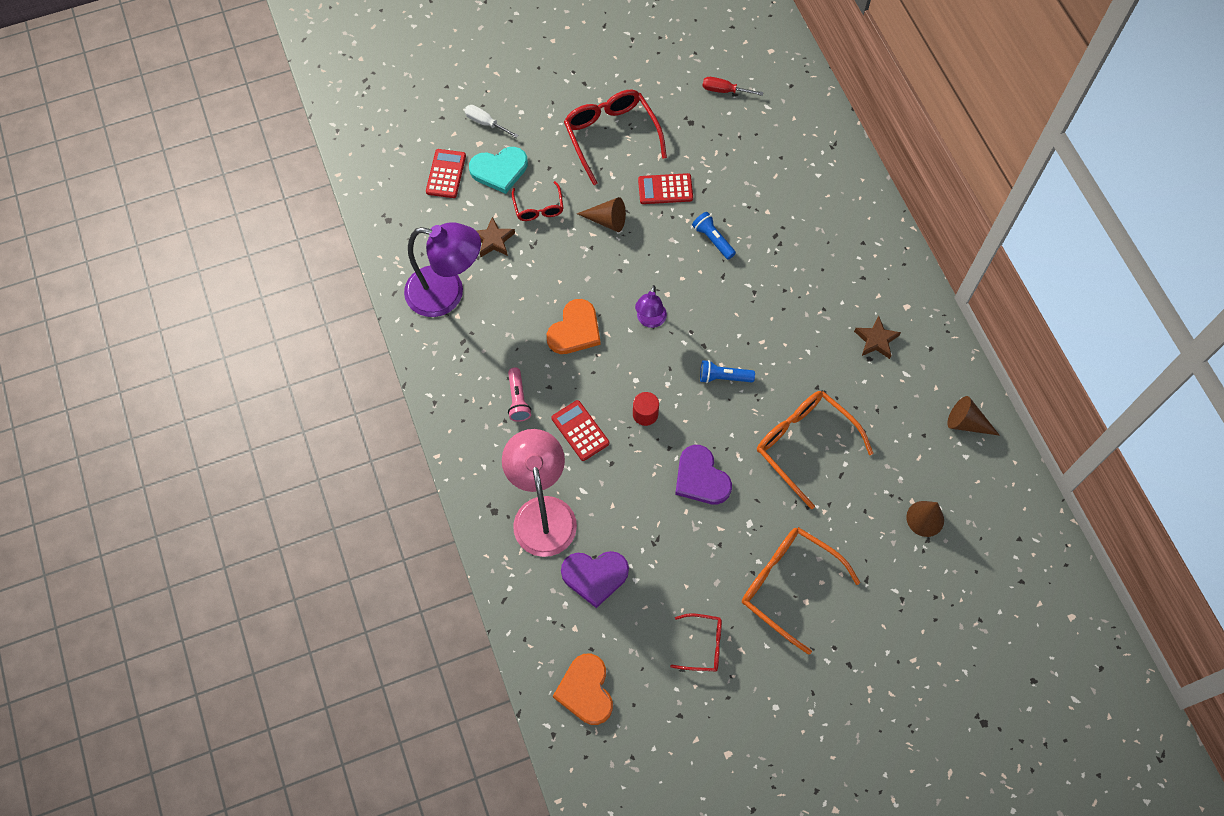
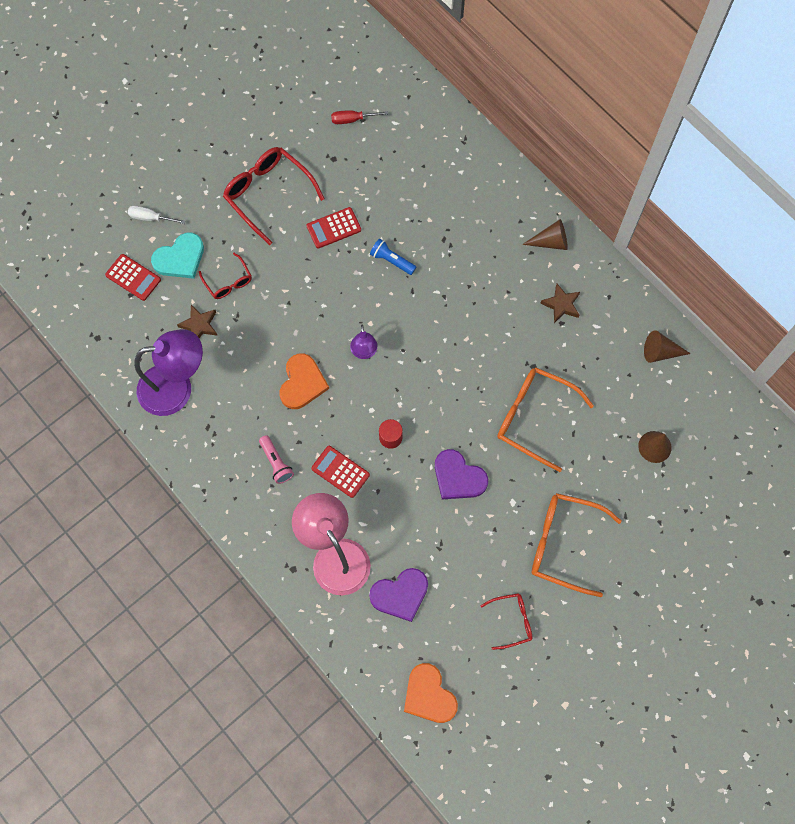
camera: 20 degrees left, 5 degrees up
red calculator [426,149,466,198] -> red calculator turned 135 degrees clockwise [105,254,161,301]
brown cone [577,197,626,232] -> brown cone moved to [522,219,568,250]
blue flashlight [700,360,755,383] -> none

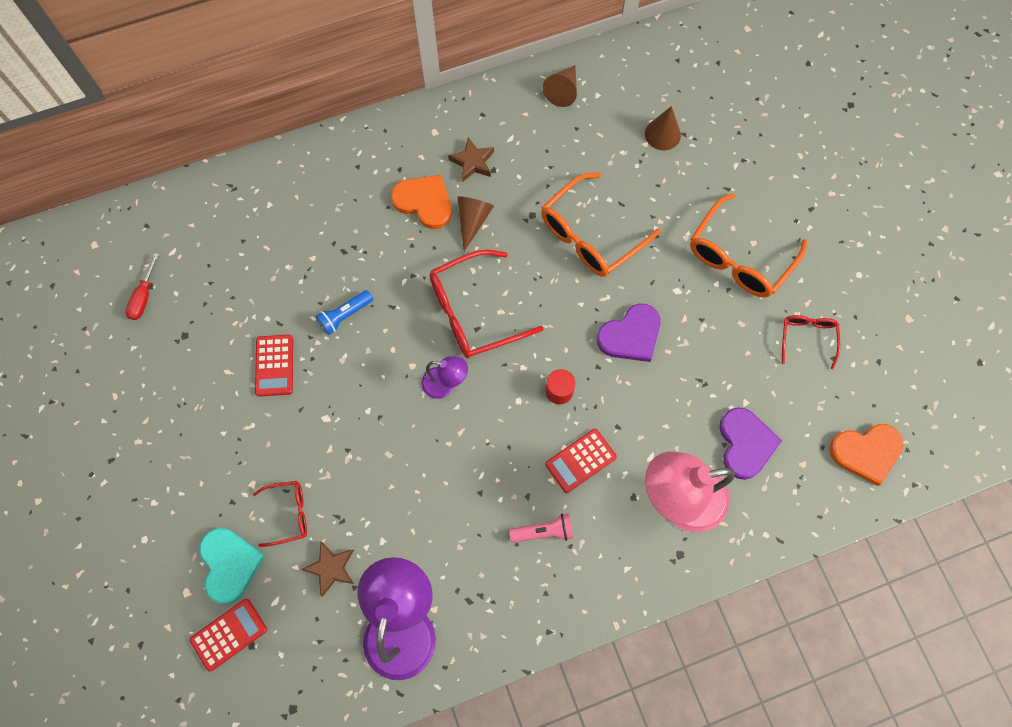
camera: 70 degrees left, 0 degrees up
white screwdriver [128,206,185,224] -> none
red glasses [223,147,325,245] -> red glasses moved to [429,250,544,358]
orange heart [280,353,329,409] -> orange heart moved to [391,175,452,229]
brown cone [522,219,568,250] -> brown cone moved to [457,196,494,251]

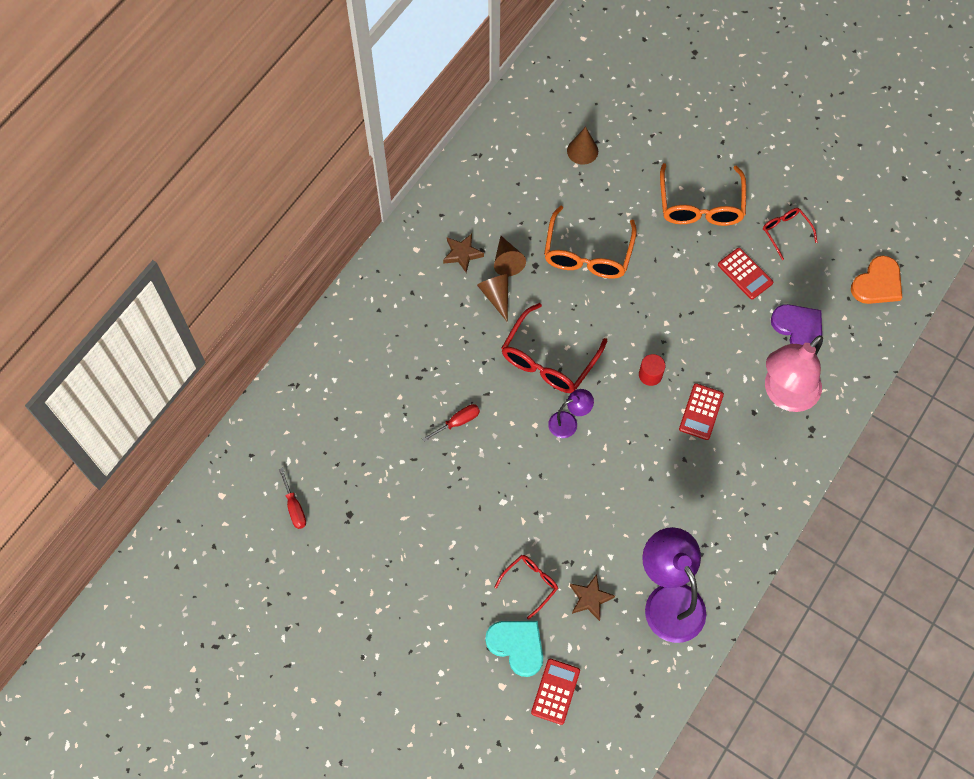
camera: 35 degrees left, 5 degrees down
red calculator [255,335,293,397] -> red calculator moved to [718,248,773,299]
blue flashlight [316,290,373,335] -> red screwdriver [422,404,480,442]
orange heart [391,175,452,229] -> none
pink flashlight [509,513,573,543] -> none
brown cone [543,65,577,107] -> brown cone moved to [494,236,526,276]
purple heart [597,304,661,362] -> none

